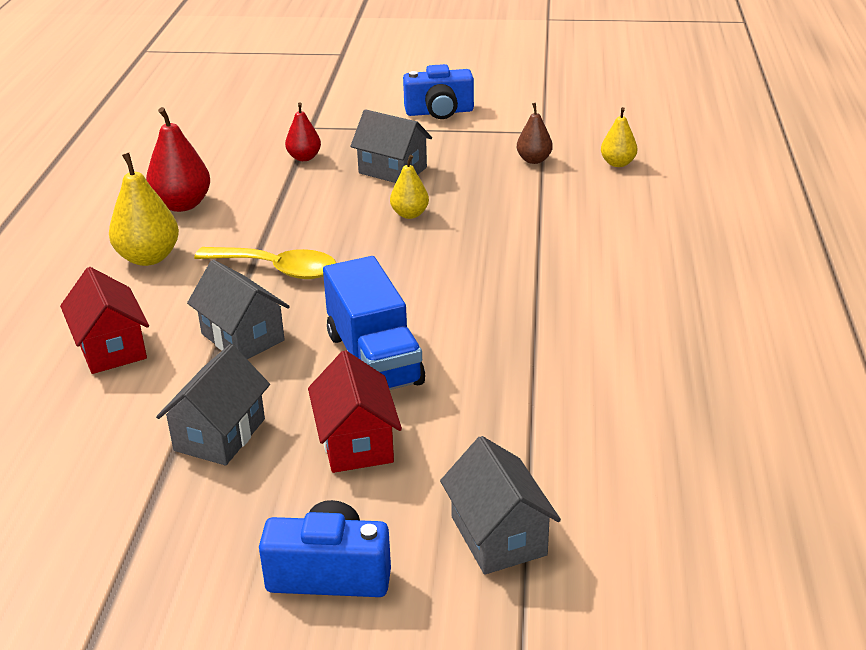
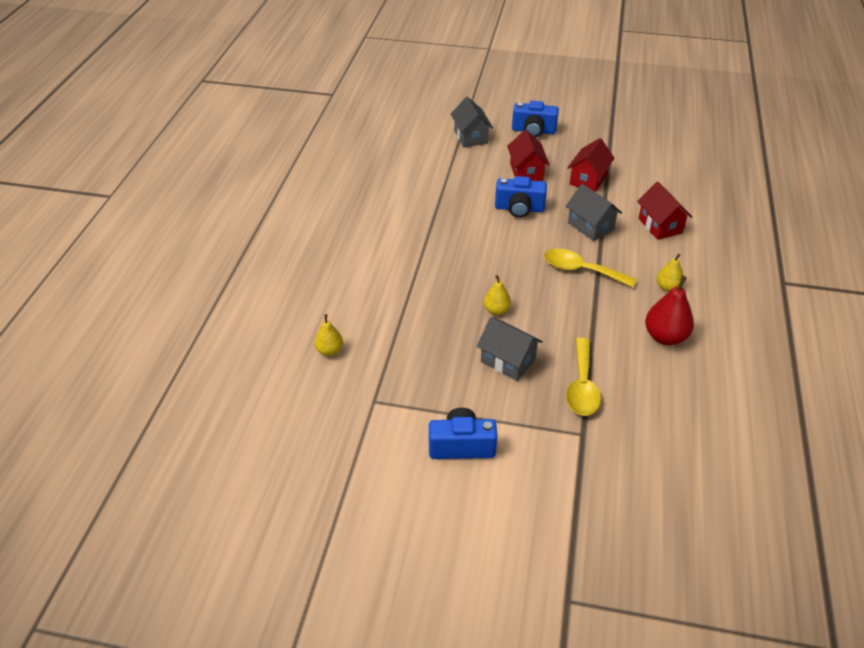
camera: 175 degrees left, 10 degrees up
yellow pear [109,153,179,266] -> yellow pear [657,254,684,292], size x0.61
grey house [156,344,270,465] -> red house [567,138,615,192]
red pear [285,102,321,161] -> yellow spoon [566,338,601,416]
blue truck [323,256,425,390] -> blue camera [495,176,547,218]
brown pear [517,103,553,164] -> none

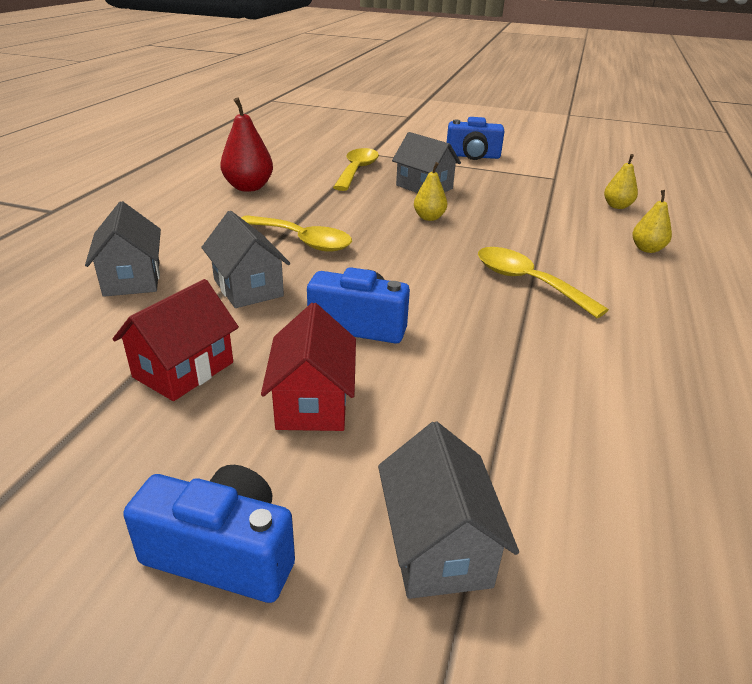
camera: 175 degrees left, 10 degrees down
red house [637,182,692,240] -> grey house [85,201,161,297]
yellow pear [657,254,684,292] -> yellow pear moved to [632,190,672,253]
none -> yellow spoon [478,247,609,318]

